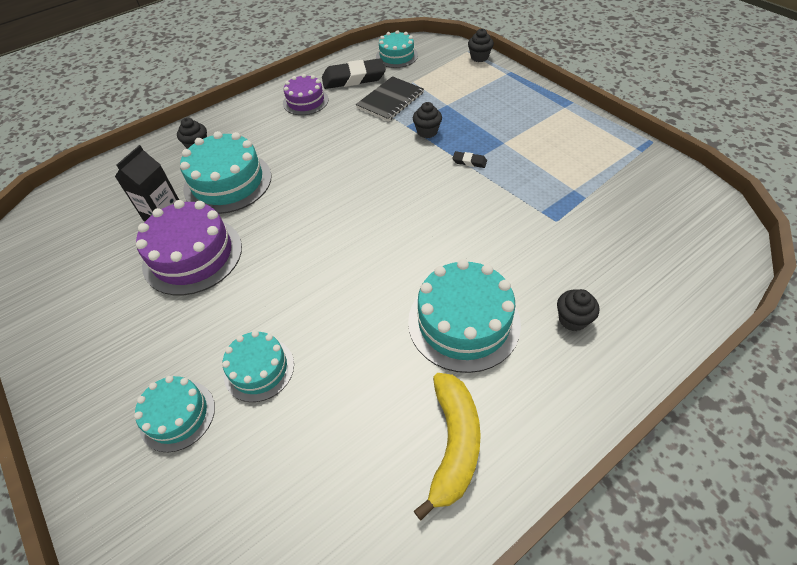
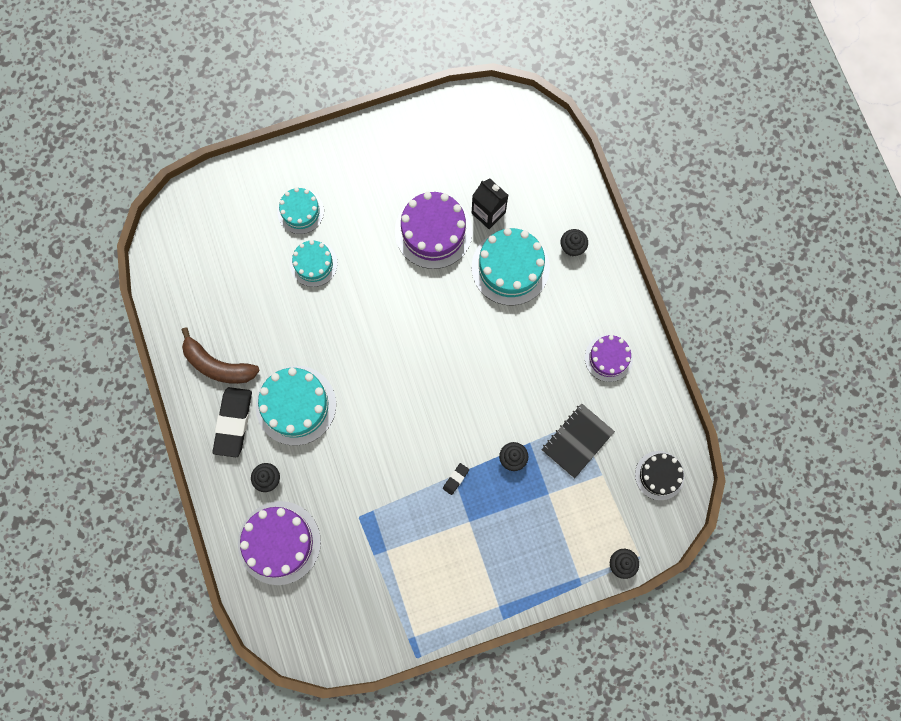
camera: 105 degrees right, 25 degrees up
black eraser [322,58,386,89] -> black eraser moved to [212,387,252,457]
black notebook [356,76,424,121] -> black notebook turned 75 degrees clockwise [541,403,615,478]
turquoise cake [376,30,418,68] -> black cake [635,451,684,500]
yellow banana [414,373,481,520] -> brown banana [181,327,260,384]
none -> purple cake [238,501,321,585]

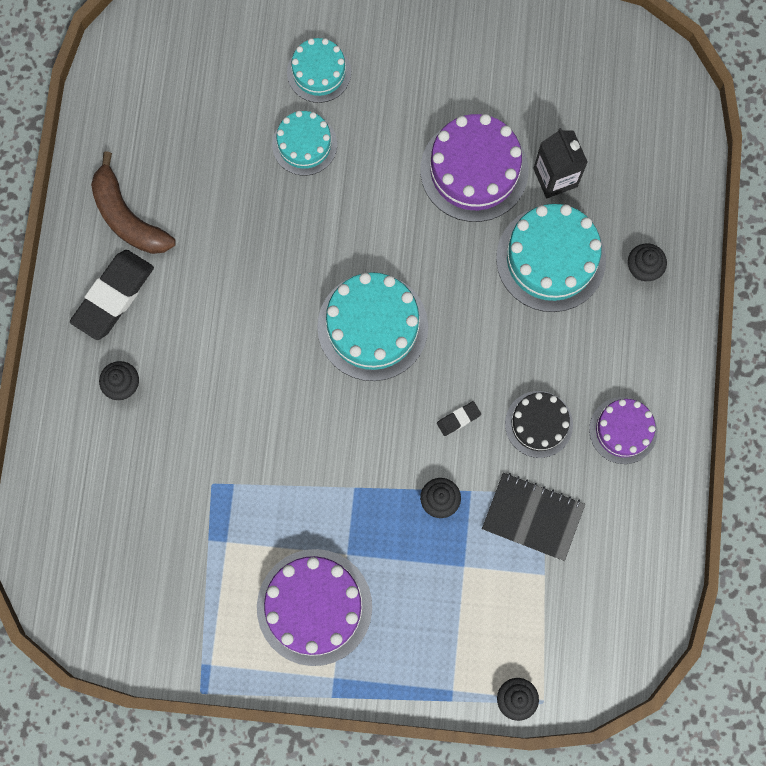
camera: 25 degrees right, 0 degrees up
purple cake [238,501,321,585] -> purple cake moved to [257,549,372,666]
turquoise cake [256,366,336,445] -> turquoise cake moved to [317,272,428,381]
black eraser [443,463,469,495] -> black eraser moved to [437,401,481,436]
black notebook [541,403,615,478] -> black notebook turned 45 degrees clockwise [482,473,585,561]
black cake [635,451,684,500] -> black cake moved to [505,391,573,458]

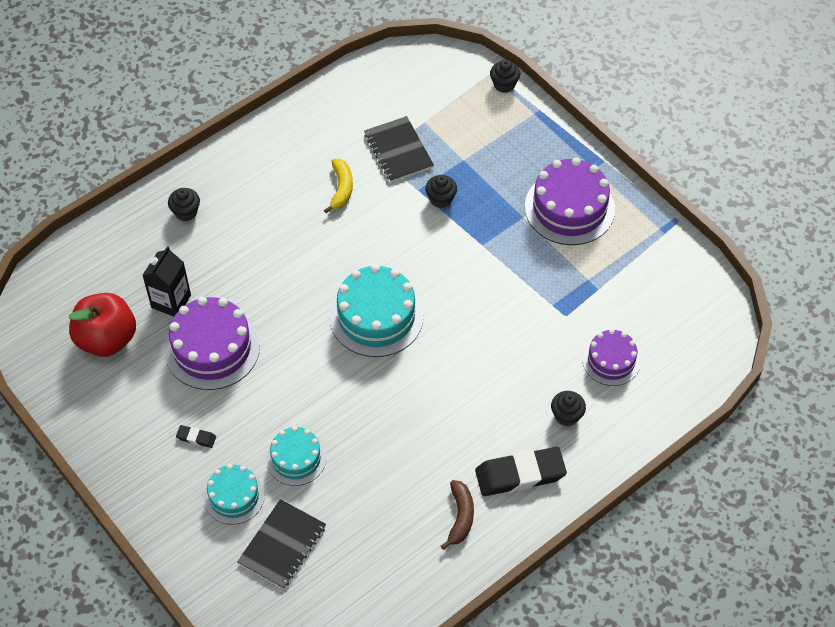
camera: 135 degrees left, 20 degrees down
brown banana [91,151,176,254] -> brown banana [441,480,474,550], size x0.67
black eraser [437,401,481,436] -> black eraser moved to [176,425,216,448]
turquoise cake [496,204,606,312] -> none
black cake [505,391,573,458] -> yellow banana [324,159,353,213]
purple cake [589,397,657,464] -> purple cake moved to [582,329,640,386]
none -> red apple [69,293,136,357]
none -> black notebook [237,499,326,589]

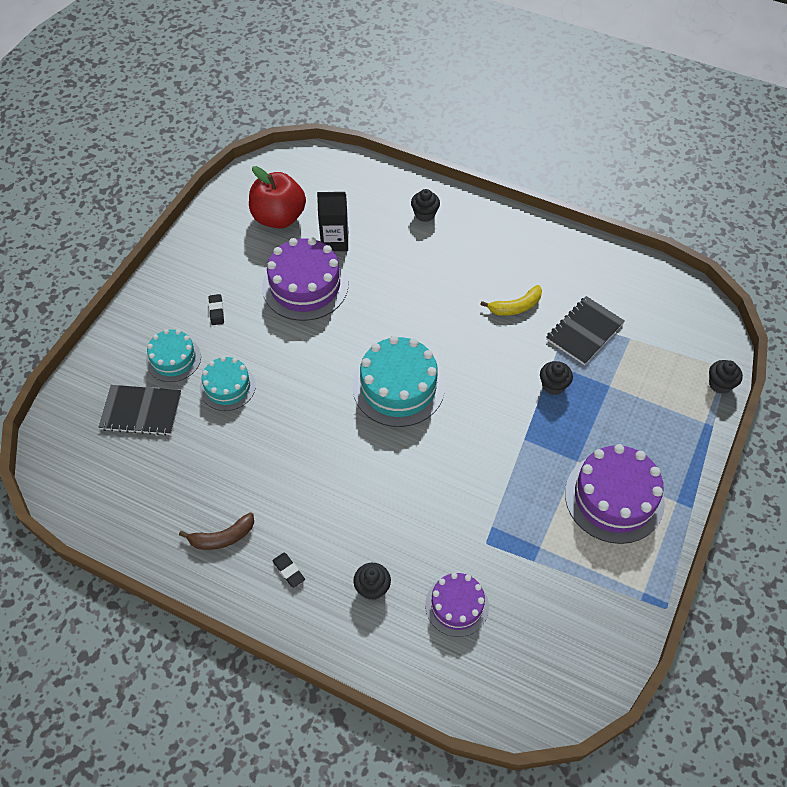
camera: 65 degrees right, 0 degrees up
black eraser [475,447,567,496] -> black eraser [272,553,305,588], size x0.44

